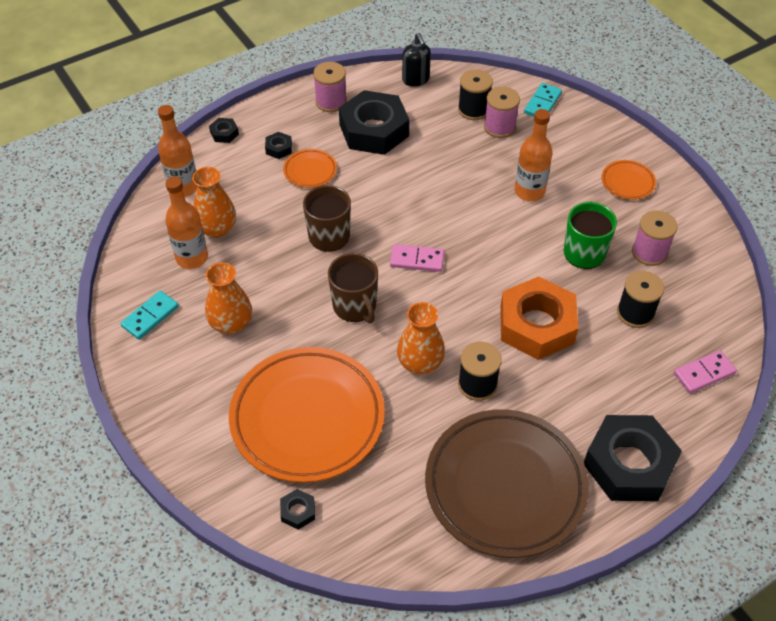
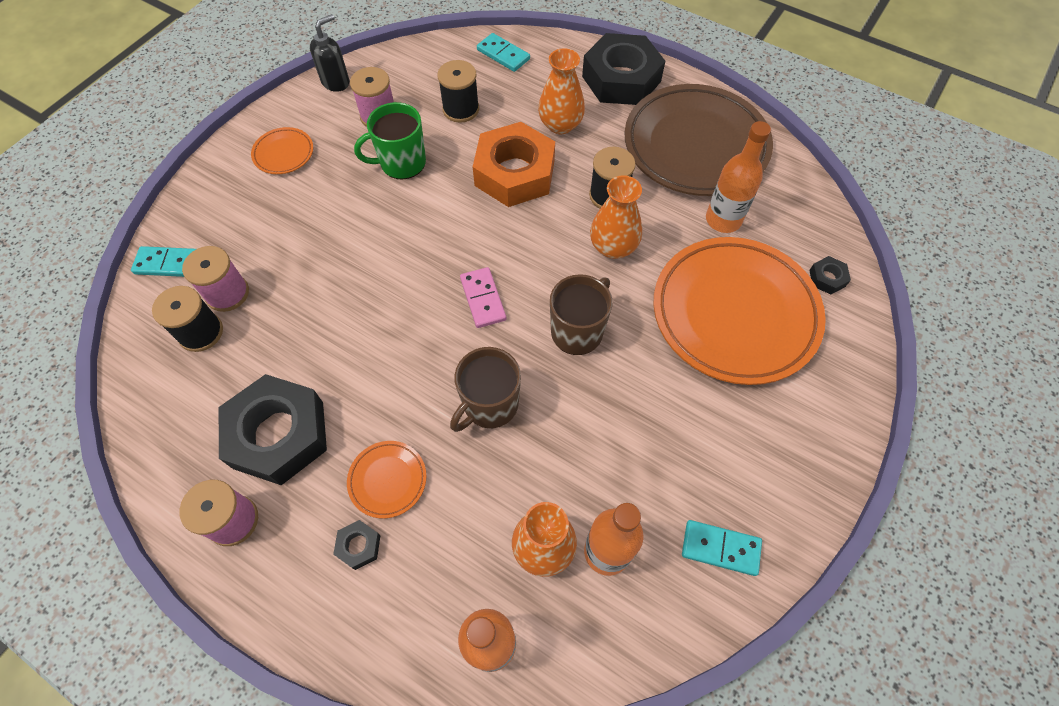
camera: 115 degrees left, 10 degrees up
orange vase [205,262,252,334] -> orange vase moved to [538,48,585,134]
black nut [209,118,239,143] -> none
black soap dispenser [402,33,431,87] -> black soap dispenser moved to [310,14,349,92]
orange bottle [515,109,553,201] -> orange bottle moved to [706,121,771,233]
pink domino [674,350,737,393] -> turquoise domino [477,33,530,72]

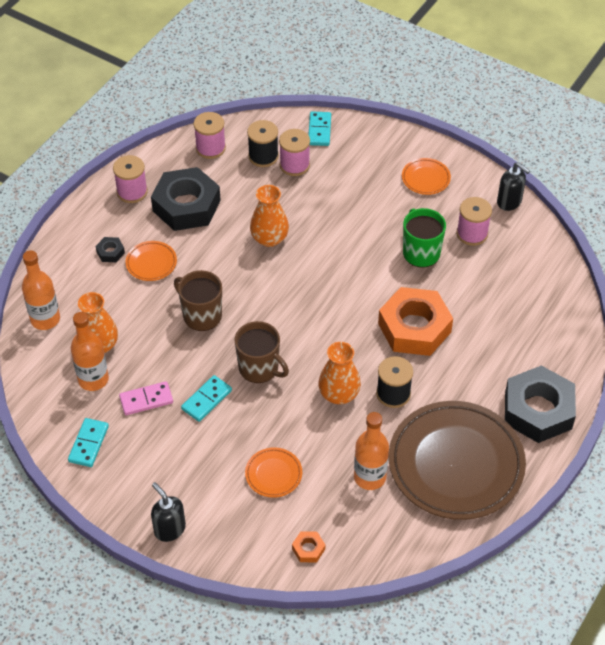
camera: 90 degrees right, 10 degrees down
black spool [437,60,479,123] -> none
pink domino [460,267,506,328] -> pink domino moved to [119,381,173,415]
turquoise domino [477,33,530,72] -> turquoise domino moved to [181,375,232,422]
orange vase [538,48,585,134] -> orange vase moved to [250,185,289,247]
orange plate [654,237,826,385] -> orange plate [245,447,302,498], size x0.42
black nut [809,256,851,295] -> orange nut [292,531,325,563]
none -> black soap dispenser [151,482,186,542]
none -> pink spool [194,112,226,159]

